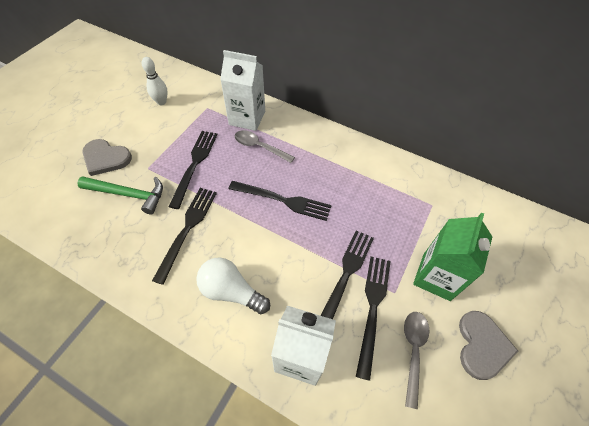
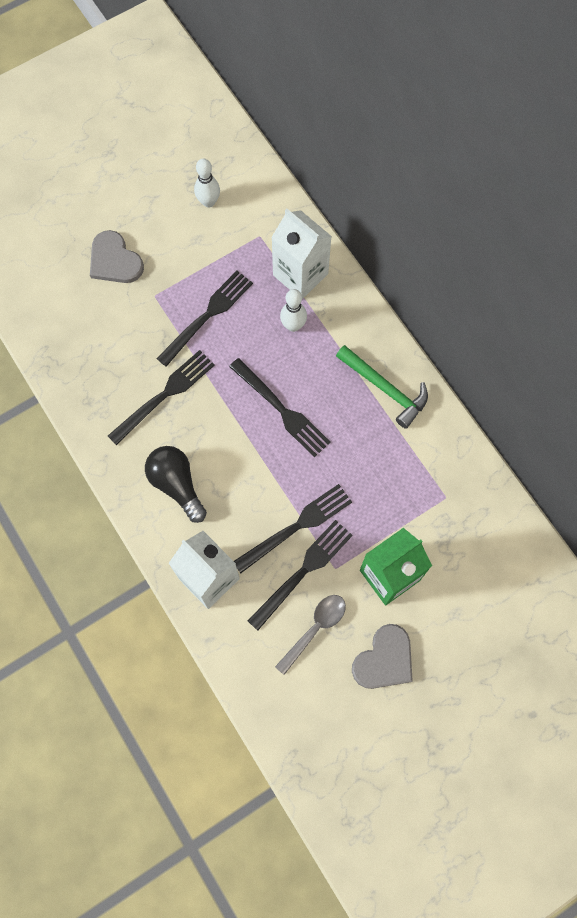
camera: 30 degrees right, 15 degrees up
green hammer [77,176,163,215] -> green hammer moved to [336,345,428,429]
white light bulb [196,257,270,314] -> black light bulb [145,446,207,523]
grey spoon [235,130,295,163] -> white bowling pin [280,289,307,332]

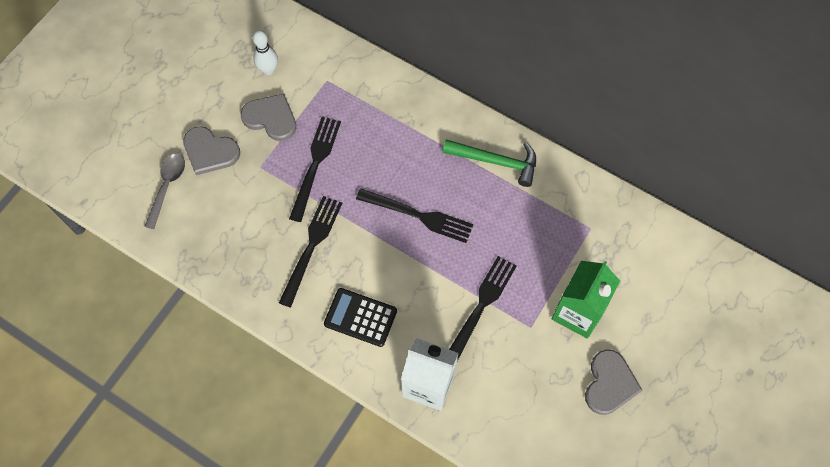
camera: 25 degrees left, 5 degrees down
black light bulb [145,446,207,523] -> black calculator [324,288,397,347]
black fork [247,520,353,631] -> none
white carton [271,209,332,299] -> none
grey spoon [275,595,346,675] -> grey spoon moved to [144,154,185,229]
white bowling pin [280,289,307,332] -> none
none -> grey heart [241,93,296,141]

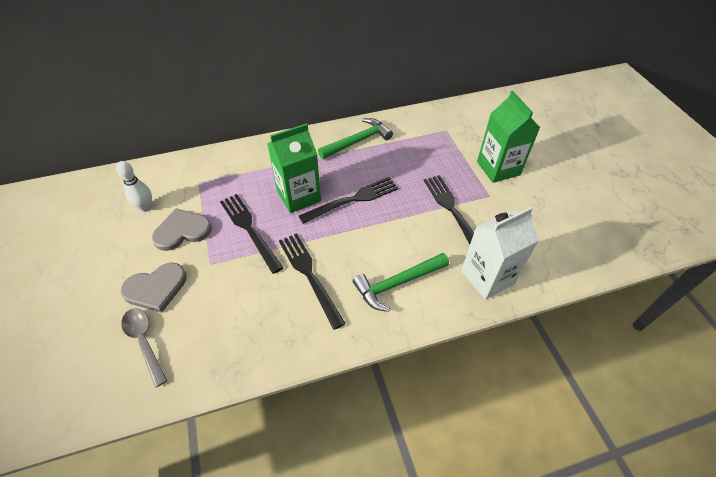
camera: 50 degrees left, 15 degrees down
black calculator [324,288,397,347] -> green hammer [353,253,449,312]
grey heart [585,350,642,415] -> none
none -> green carton [268,123,321,213]

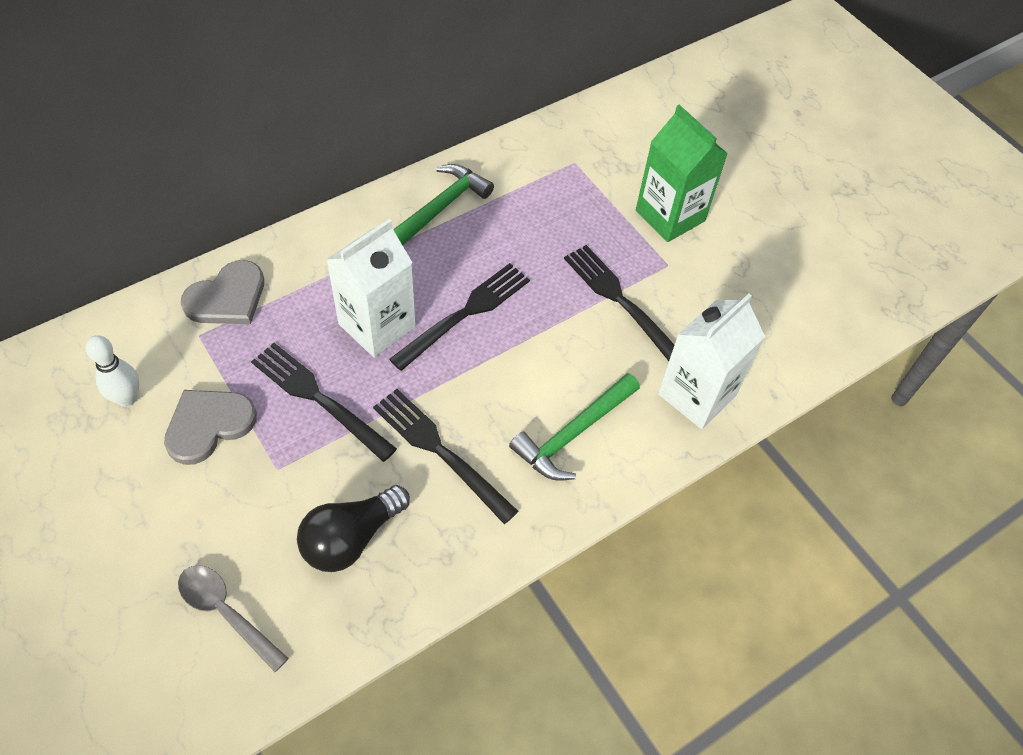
camera: 20 degrees left, 5 degrees up
grey heart [121,263,187,313] -> grey heart moved to [181,260,264,324]
green carton [268,123,321,213] -> white carton [326,219,416,357]
none -> black light bulb [297,485,410,572]

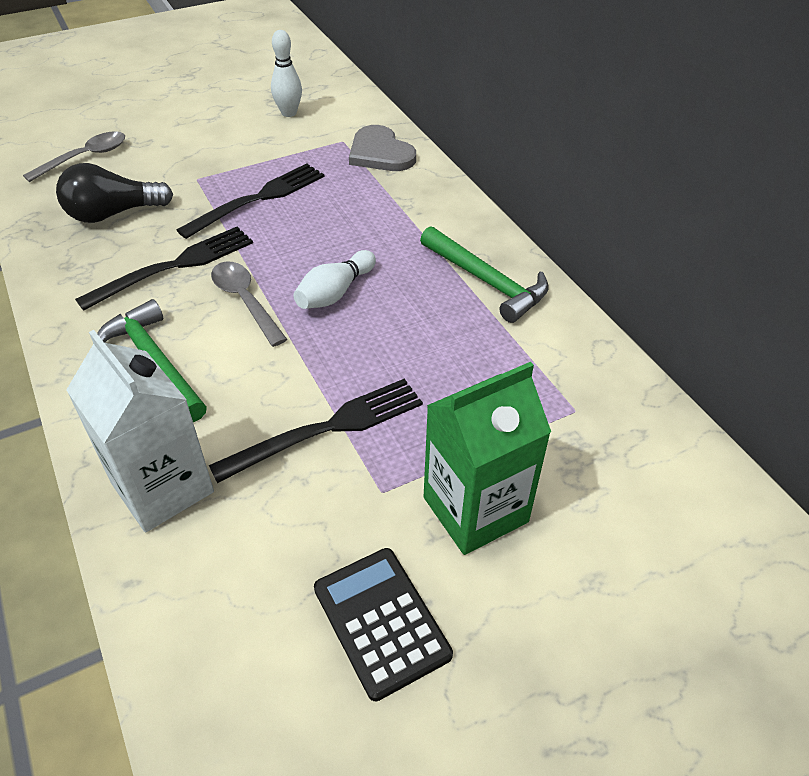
camera: 100 degrees right, 10 degrees down
grey heart [164,390,257,465] -> none
black light bulb [297,485,410,572] -> black light bulb turned 75 degrees counterclockwise [56,163,173,223]
white carton [326,219,416,357] -> none
black fork [389,263,530,371] -> white bowling pin [294,250,376,309]
none -> grey spoon [211,262,287,347]
none -> black calculator [314,548,453,701]

